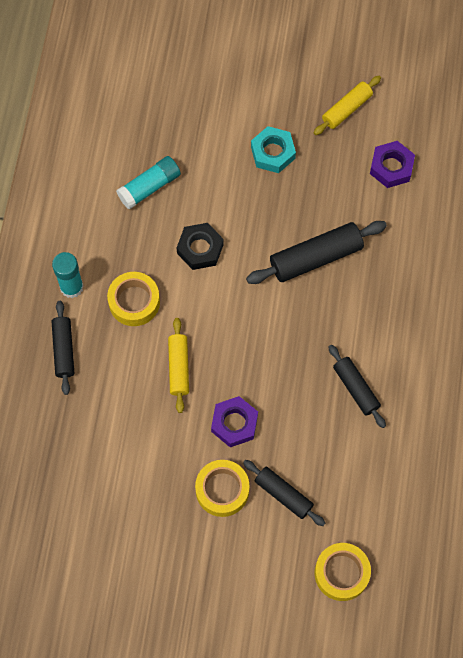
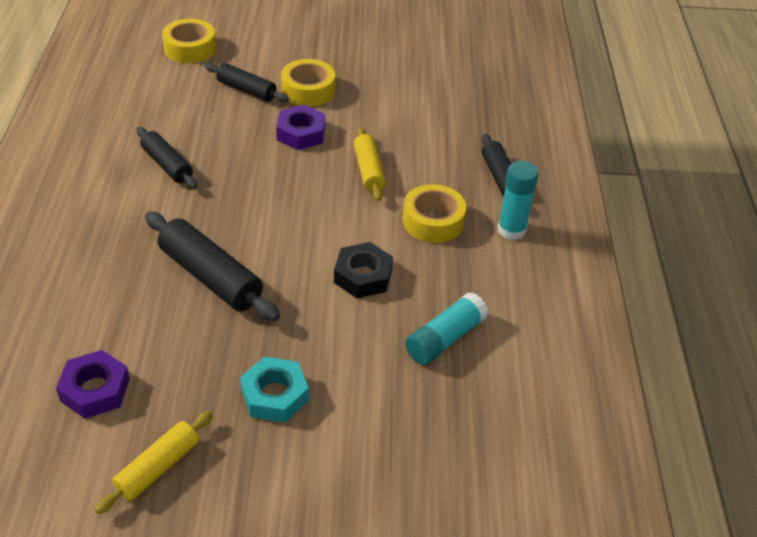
camera: 170 degrees right, 25 degrees down
black rolling pin [246,221,387,284] -> black rolling pin turned 75 degrees clockwise [145,212,280,321]

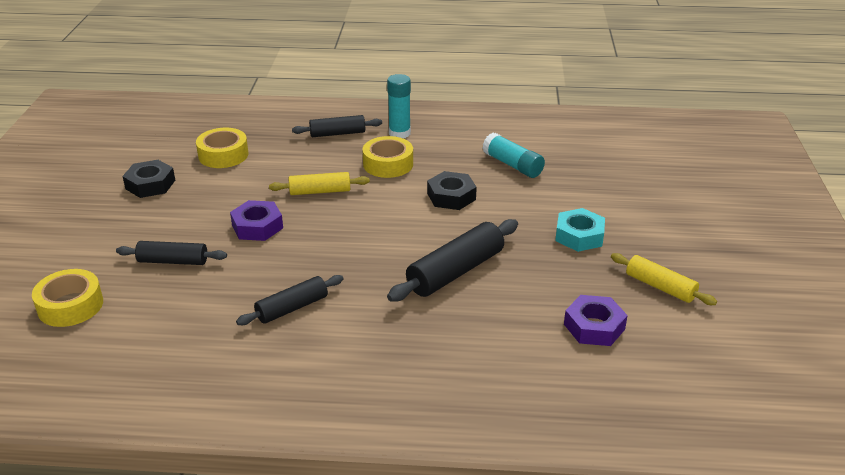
camera: 85 degrees left, 10 degrees down
black rolling pin [205,63,289,102] -> black rolling pin turned 60 degrees clockwise [116,241,227,265]
yellow tape [281,59,335,107] -> yellow tape moved to [196,128,248,168]
none -> black nut [122,160,175,198]

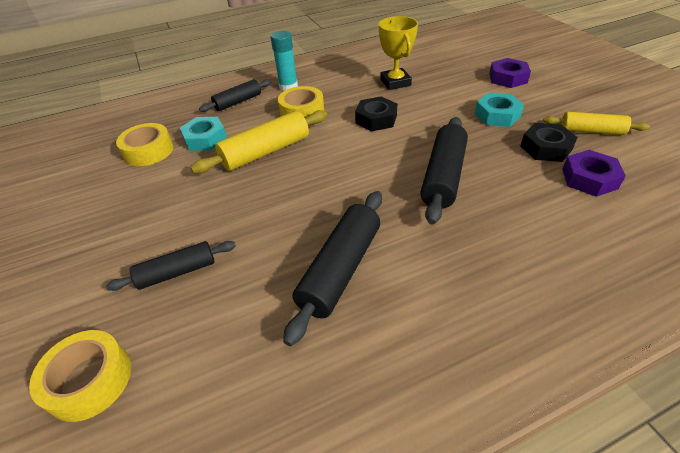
camera: 25 degrees left, 10 degrees up
black nut [122,160,175,198] -> black nut moved to [520,123,578,162]
purple nut [230,200,283,241] -> purple nut moved to [489,58,531,88]
black rolling pin [236,275,344,325] -> black rolling pin [283,191,382,346], size x1.58
yellow rolling pin [269,172,370,195] -> yellow rolling pin [191,110,327,174], size x1.58
turquoise glue stick [482,133,545,178] -> yellow trophy [379,16,418,90]
none -> turquoise nut [180,117,227,151]

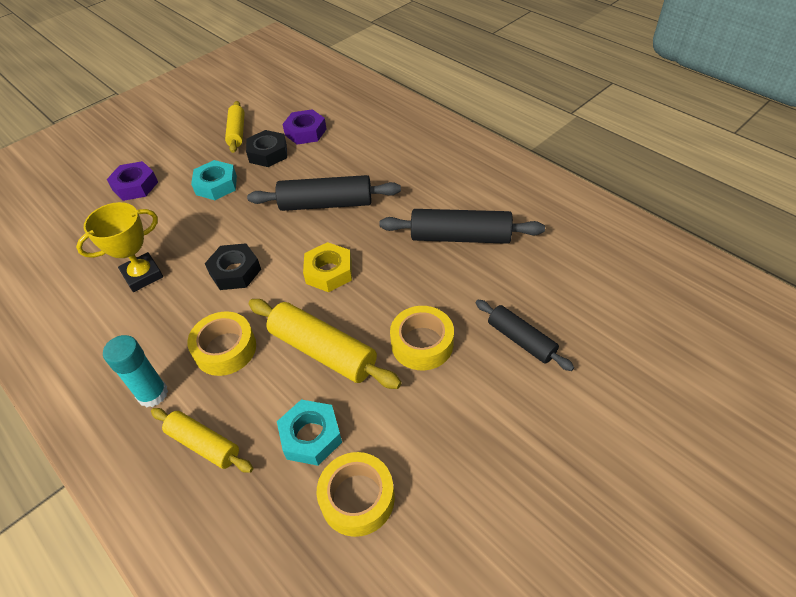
camera: 110 degrees left, 5 degrees up
yellow tape [29,330,131,422] -> yellow tape moved to [390,306,454,370]
black rolling pin [199,79,271,112] -> yellow rolling pin [151,408,253,473]
none -> yellow nut [303,242,352,292]

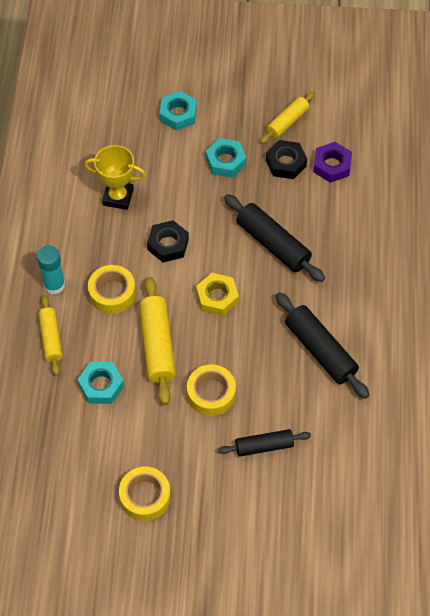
camera: 45 degrees right, 10 degrees up
purple nut [107,161,158,201] -> turquoise nut [160,91,197,131]
yellow tape [317,452,395,537] -> yellow tape moved to [119,467,170,521]
black rolling pin [476,300,574,371] -> black rolling pin turned 75 degrees clockwise [218,429,311,457]

